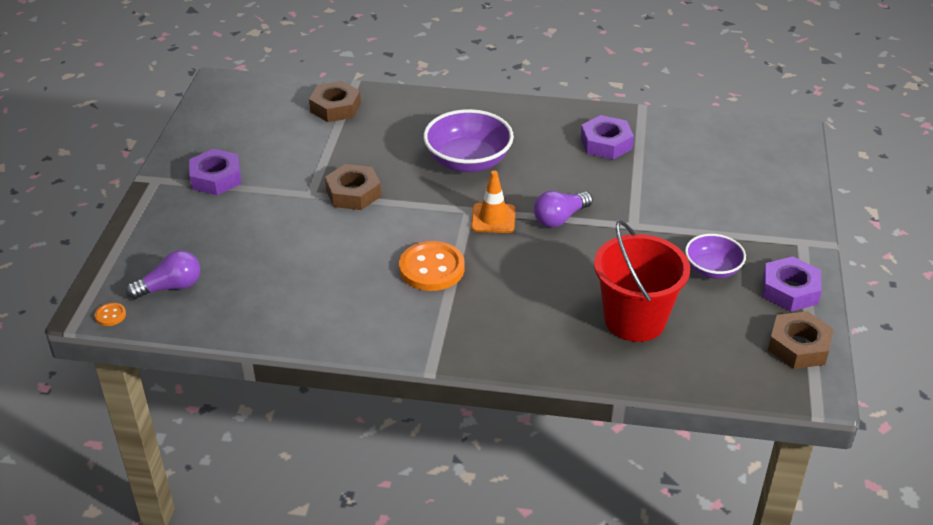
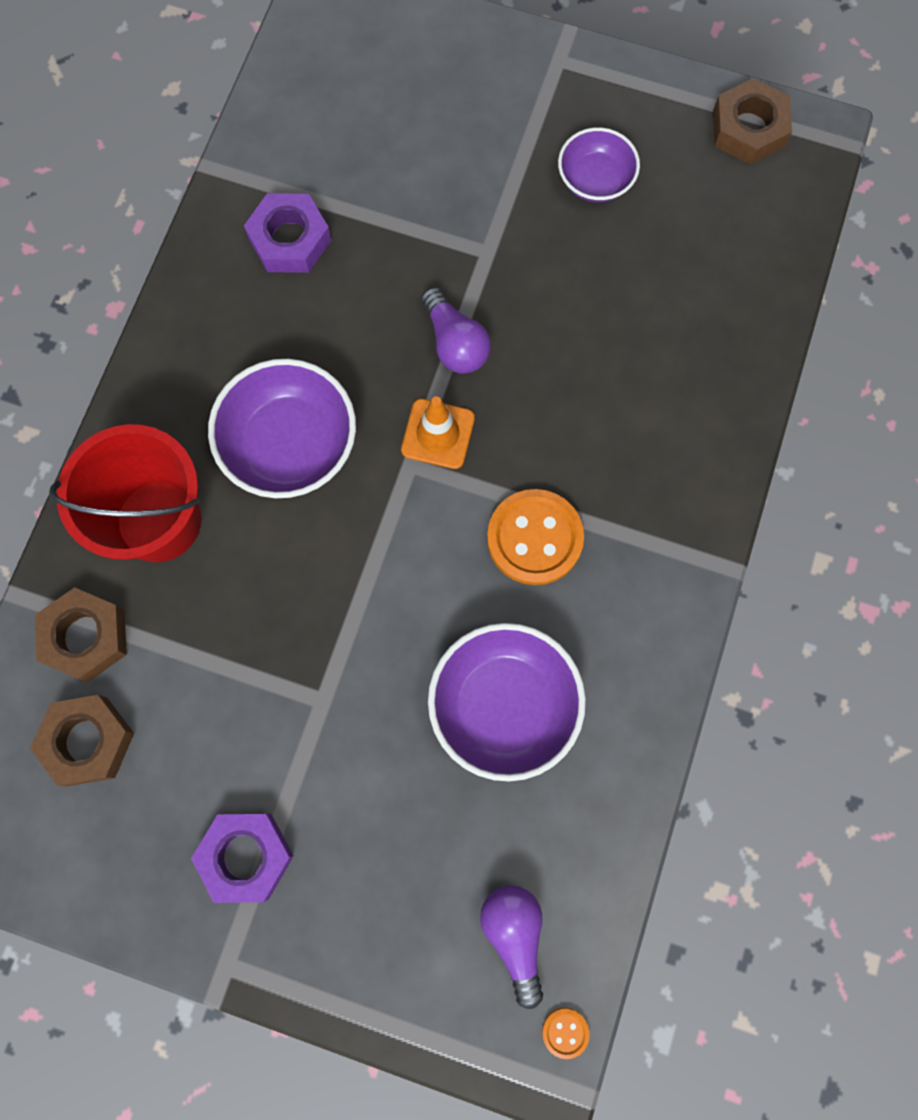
camera: 80 degrees left, 35 degrees up
brown nut [325,164,381,210] -> brown nut moved to [30,695,134,786]
red bucket [594,220,690,342] -> red bucket moved to [49,424,201,562]
purple nut [763,256,822,312] -> none
none -> purple bowl [428,623,586,782]

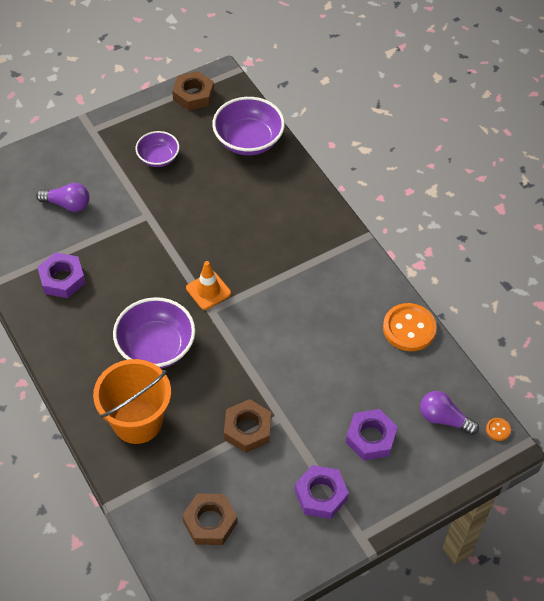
camera: 50 degrees left, 20 degrees down
brown nut [35,587,127,682] -> brown nut moved to [224,399,271,453]
red bucket [49,424,201,562] -> orange bucket [93,359,171,444]
purple light bulb [421,287,491,374] -> purple light bulb moved to [36,183,89,212]
purple bowl [428,623,586,782] -> purple bowl moved to [212,97,285,155]
orange button [487,489,584,585] -> orange button moved to [383,303,437,351]
none -> purple nut [346,409,398,461]

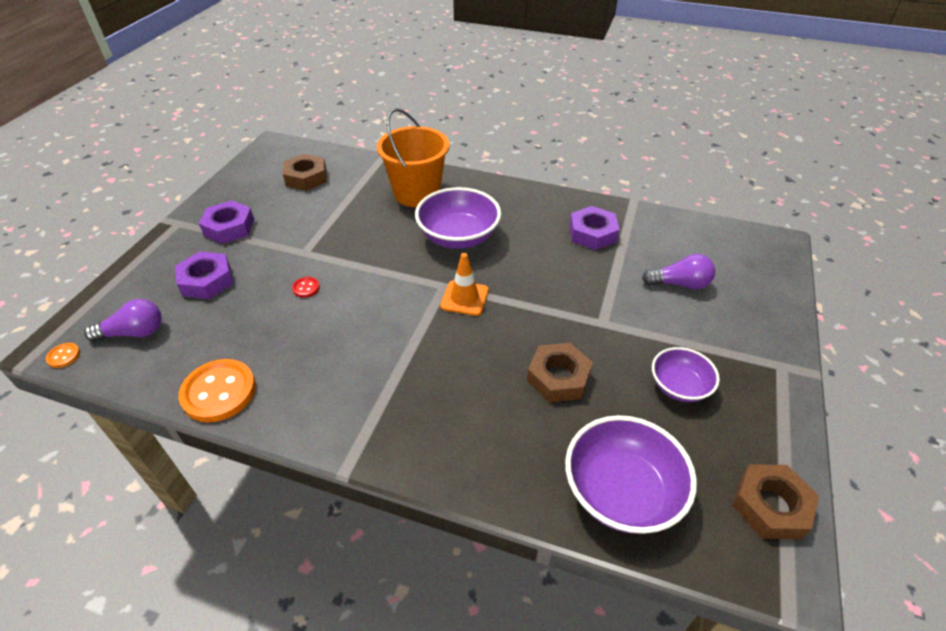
camera: 140 degrees right, 10 degrees down
purple light bulb [36,183,89,212] -> purple light bulb turned 150 degrees counterclockwise [642,254,716,289]
brown nut [224,399,271,453] -> brown nut moved to [527,343,593,402]
none -> red button [292,277,320,298]

